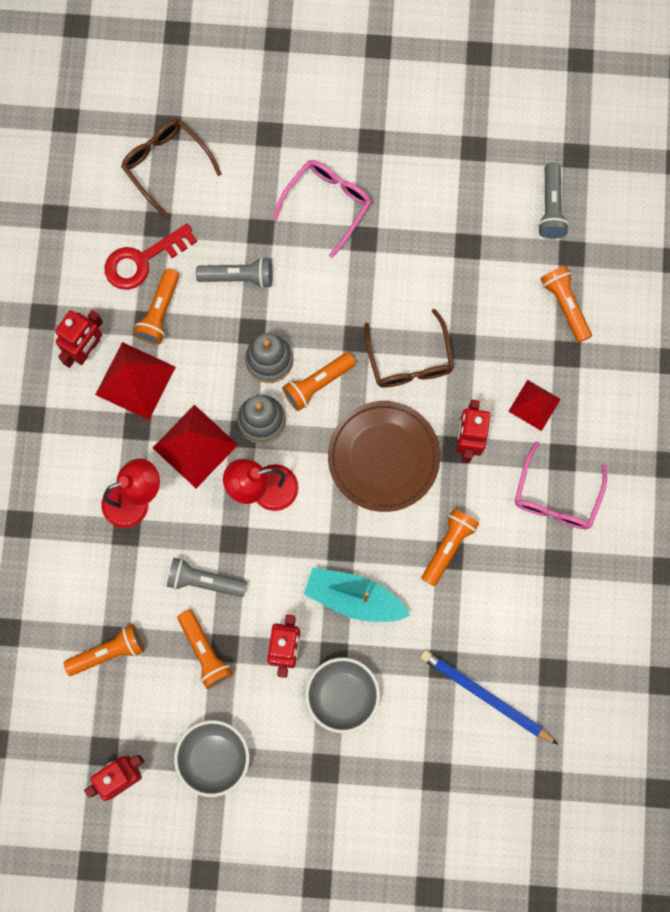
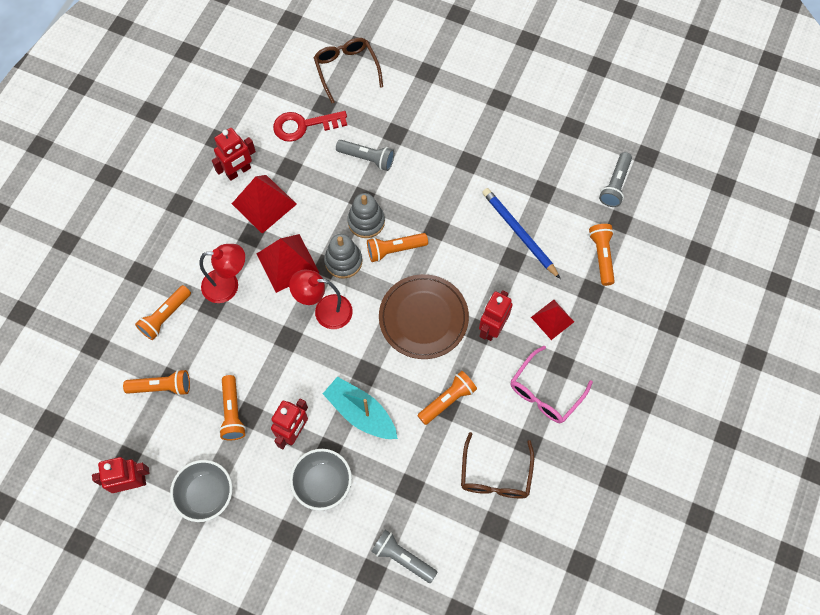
camera: 20 degrees right, 10 degrees down
orange flashlight [134,269,179,345] -> orange flashlight moved to [135,285,191,340]
grey flashlight [167,558,247,597] -> grey flashlight moved to [371,530,437,583]
pink glasses [273,160,371,258] -> none
brown glasses [364,309,454,388] -> brown glasses moved to [461,432,534,498]
blue pencil [420,650,558,744] -> blue pencil moved to [482,188,560,279]

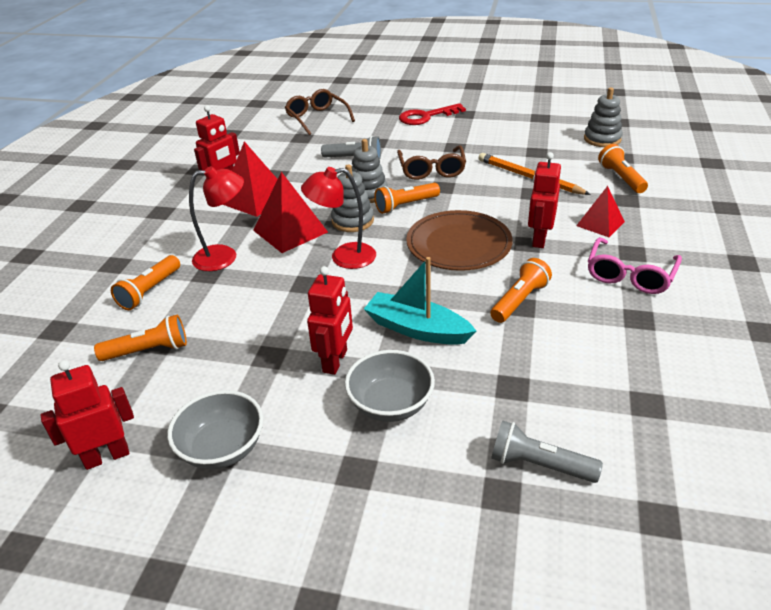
camera: 10 degrees left, 30 degrees down
orange flashlight [219,375,246,440] -> none
red key [273,111,347,142] -> red key moved to [399,103,466,125]
brown glasses [461,432,534,498] -> brown glasses moved to [397,146,466,180]
blue pencil [482,188,560,279] -> orange pencil [479,153,591,195]
grey flashlight [599,152,632,207] -> grey stacking toy [584,88,623,147]

